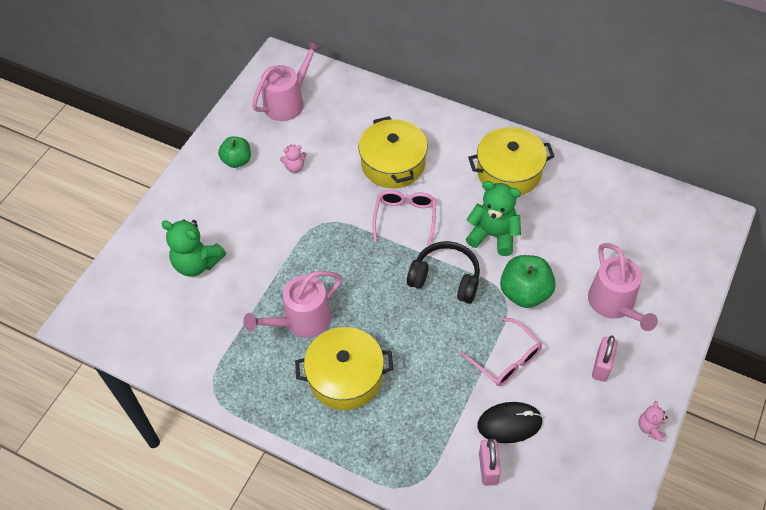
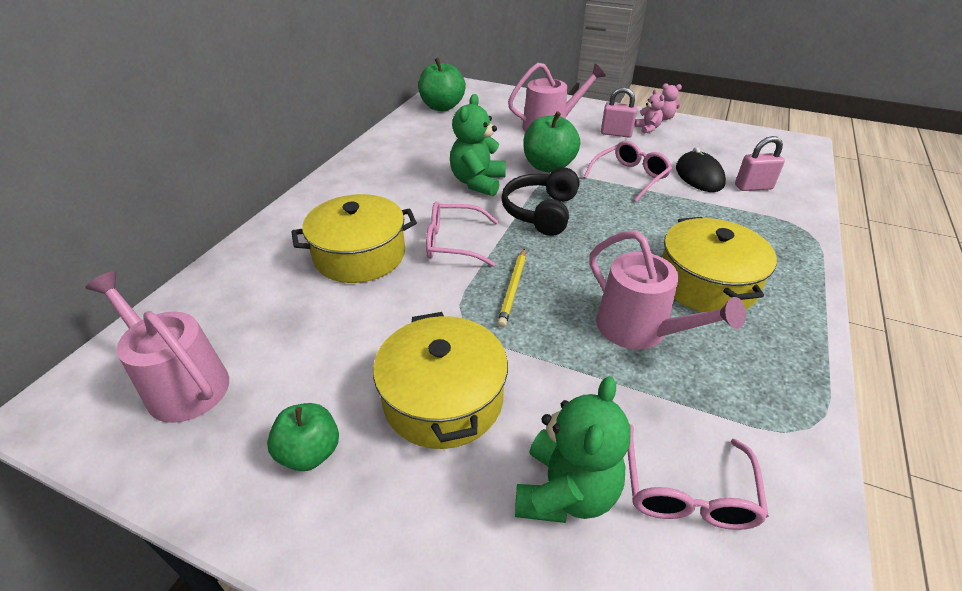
camera: 95 degrees left, 15 degrees down
pink teddy bear [280,145,306,173] -> pink teddy bear moved to [635,90,665,134]
yellow pot [468,127,555,196] -> yellow pot moved to [373,312,508,449]
none -> green apple [418,58,466,111]
none -> yellow pencil [497,248,526,328]
none -> pink glasses [627,424,769,530]

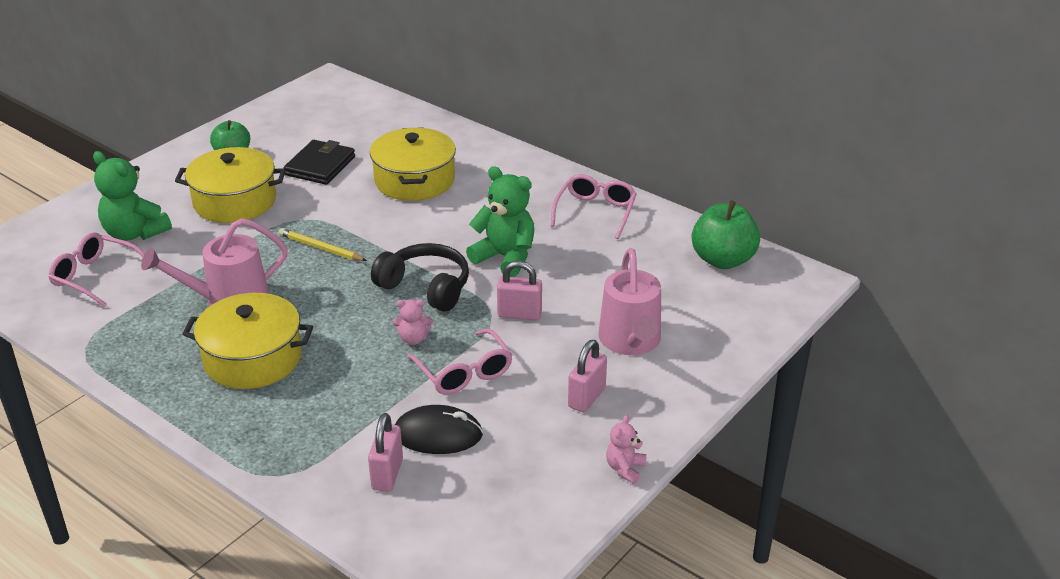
camera: 105 degrees right, 5 degrees down
pink watering can [86,271,229,423] -> none
pink glasses [426,201,499,267] -> pink glasses moved to [551,174,637,239]
green apple [524,111,580,173] -> pink padlock [497,261,542,320]
pink teddy bear [635,90,665,134] -> pink teddy bear moved to [393,299,433,345]
none -> black wallet [284,140,355,185]

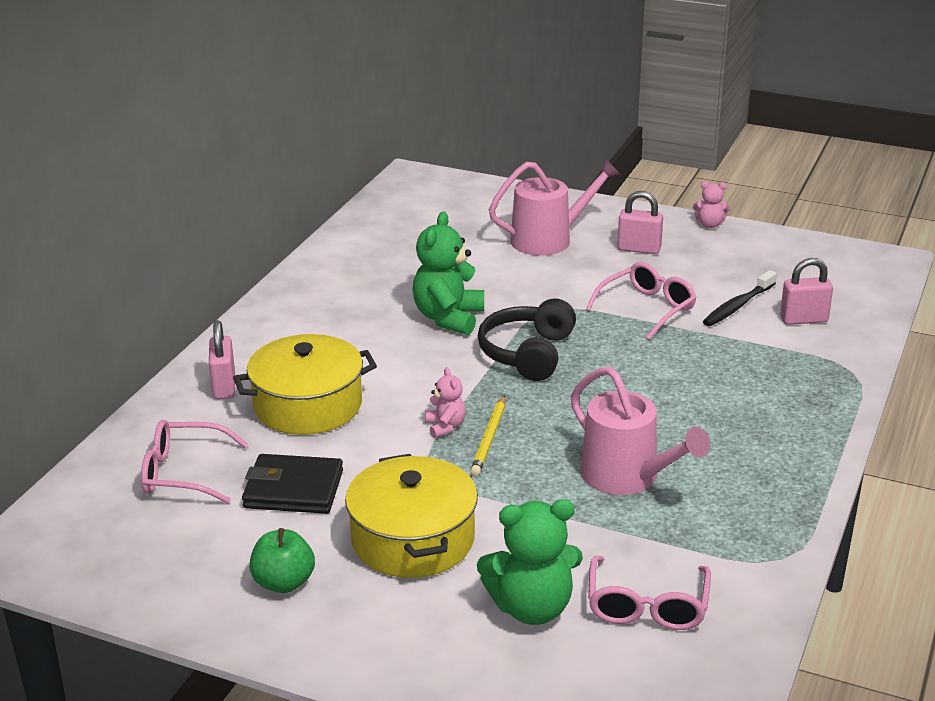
camera: 105 degrees left, 5 degrees down
green teddy bear [93,151,172,241] -> green teddy bear turned 60 degrees clockwise [477,499,583,625]
yellow pot [182,293,313,389] -> none
pink teddy bear [393,299,433,345] -> pink teddy bear moved to [425,367,466,438]
black mouse [395,405,483,454] -> black toothbrush [703,270,777,326]
pink padlock [497,261,542,320] -> pink padlock moved to [209,320,235,399]
pink glasses [551,174,637,239] -> pink glasses moved to [141,420,248,503]
green apple [692,200,760,269] -> none

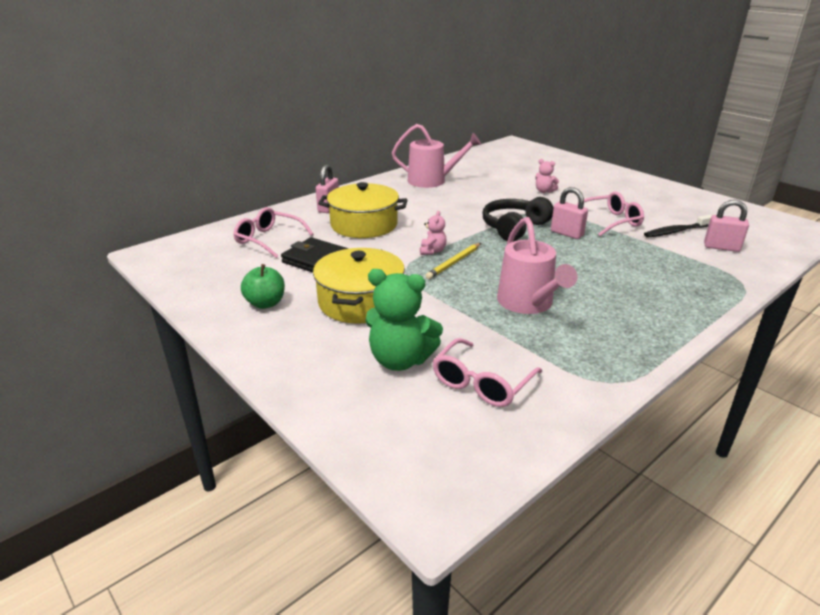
camera: 25 degrees right, 0 degrees up
green teddy bear [412,212,484,335] -> none
pink watering can [489,159,621,255] -> pink watering can moved to [392,124,481,188]
pink padlock [617,191,663,254] -> pink padlock moved to [551,187,588,239]
pink teddy bear [693,181,730,228] -> pink teddy bear moved to [535,159,559,193]

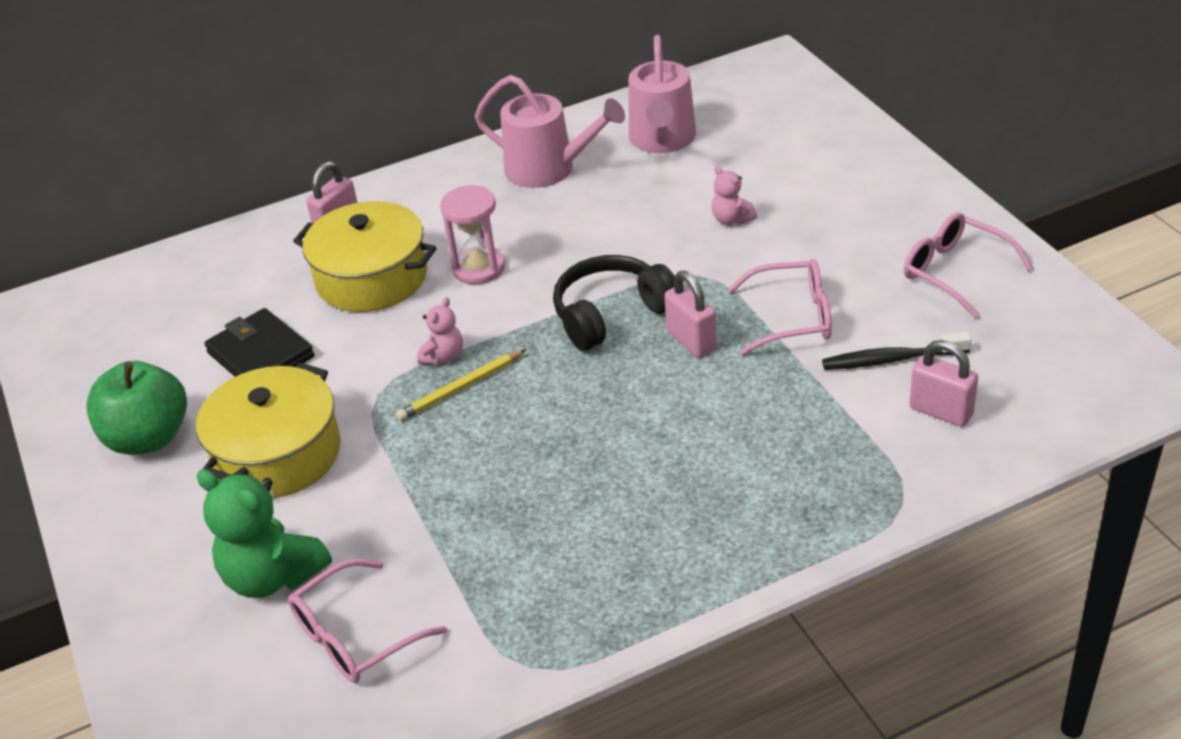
camera: 20 degrees right, 10 degrees up
pink glasses [233,207,314,258] -> pink glasses moved to [904,212,1033,318]
green apple [241,264,285,309] -> green apple [86,361,187,455], size x1.51
pink watering can [497,217,578,314] -> pink watering can moved to [629,35,696,153]
none -> pink hourglass [440,185,505,285]

